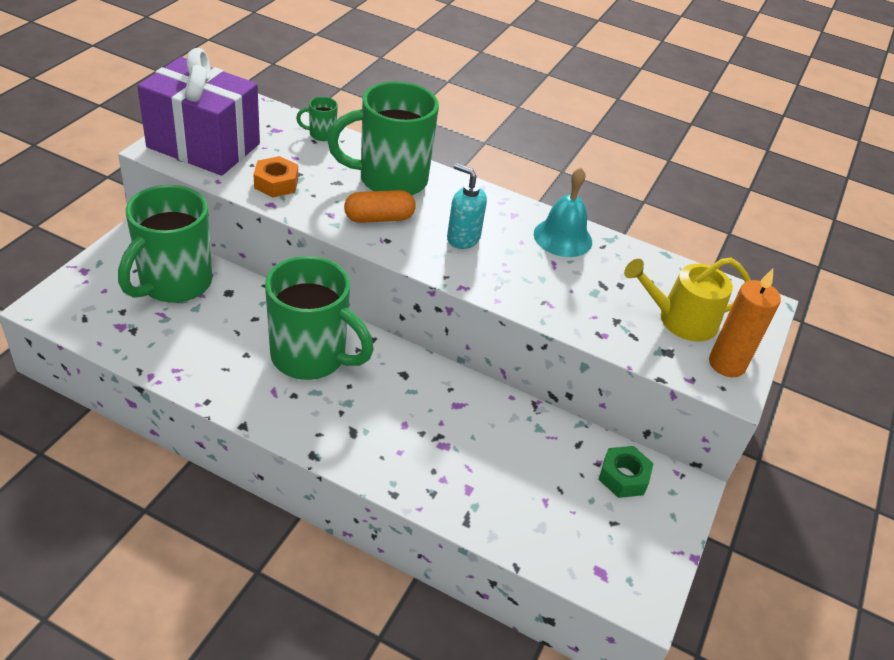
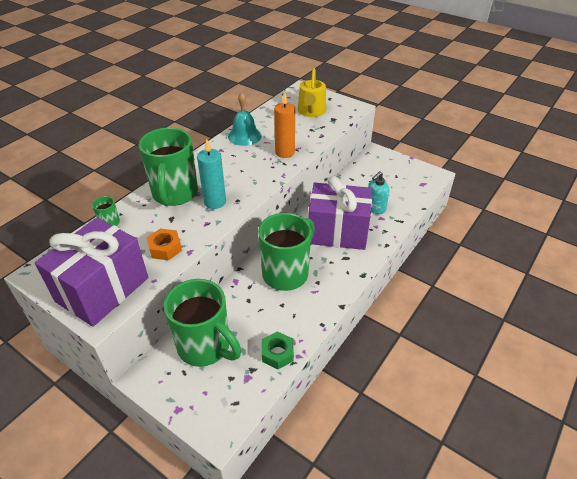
camera: 75 degrees left, 0 degrees up
orange capsule [344,190,416,223] -> turquoise candle [197,139,226,209]
turquoise soap dispenser [447,163,487,249] -> turquoise soap dispenser moved to [368,171,390,214]
green nut [599,446,654,498] -> green nut moved to [262,331,294,369]
orange candle [709,269,781,377] -> orange candle moved to [274,92,295,158]
none -> purple gift [308,176,372,250]

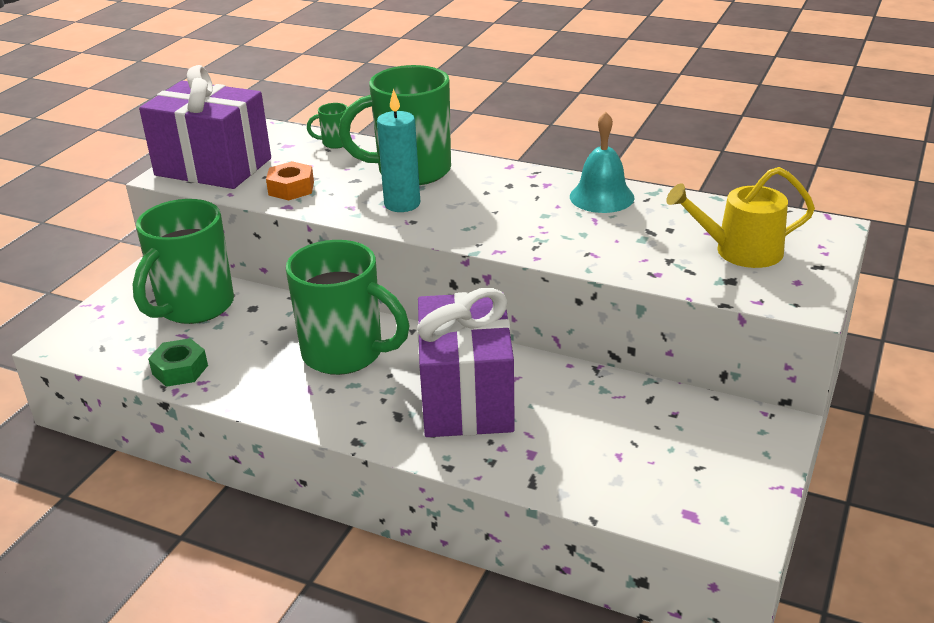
camera: 80 degrees right, 10 degrees down
orange candle [274,92,295,158] -> none
turquoise soap dispenser [368,171,390,214] -> none

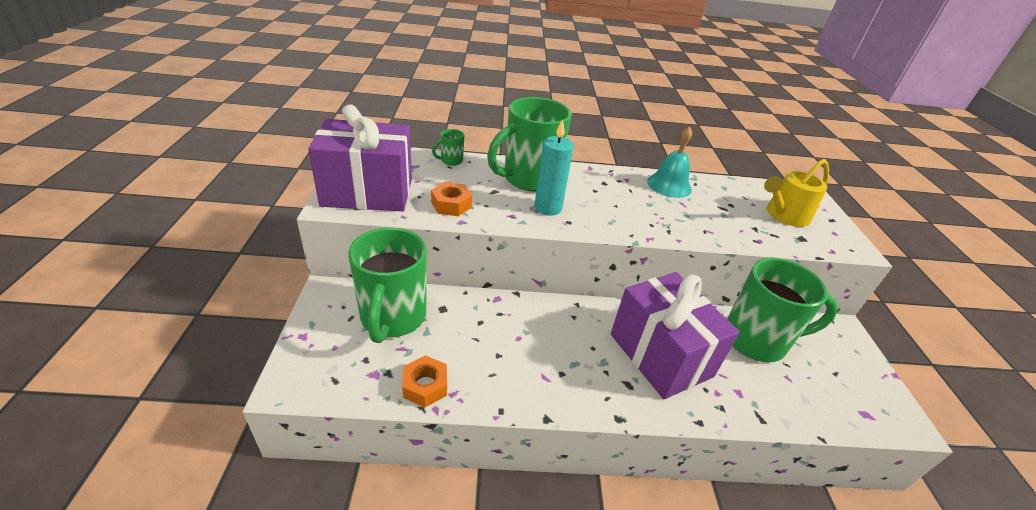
camera: 30 degrees left, 5 degrees up
green nut [148,338,208,387] -> orange nut [402,355,447,407]
green mug [286,240,410,375] -> green mug moved to [727,258,838,362]

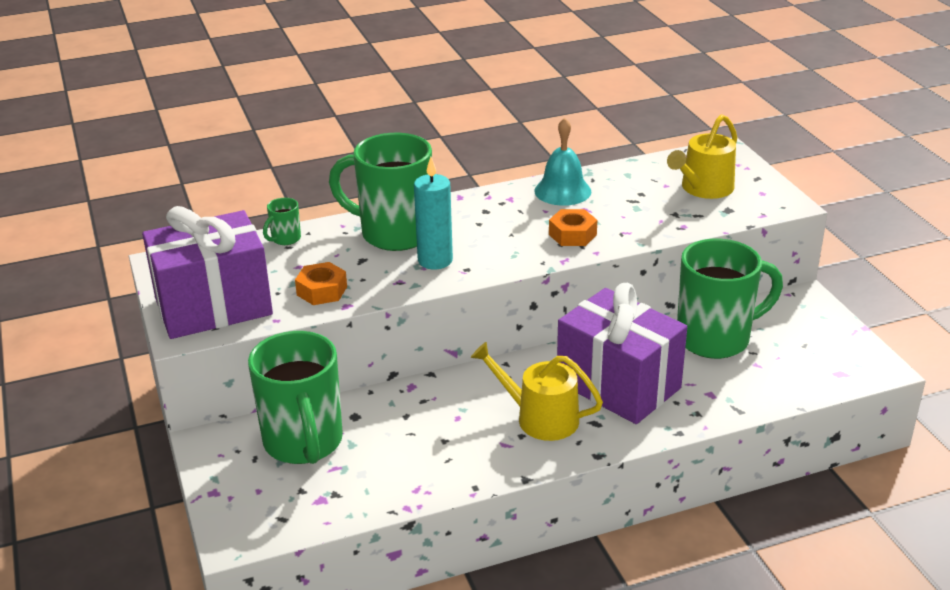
camera: 15 degrees left, 5 degrees down
orange nut [402,355,447,407] -> orange nut moved to [549,209,597,246]
green mug [487,97,572,192] -> green mug turned 75 degrees clockwise [329,133,432,251]
none -> yellow watering can [471,342,603,441]

